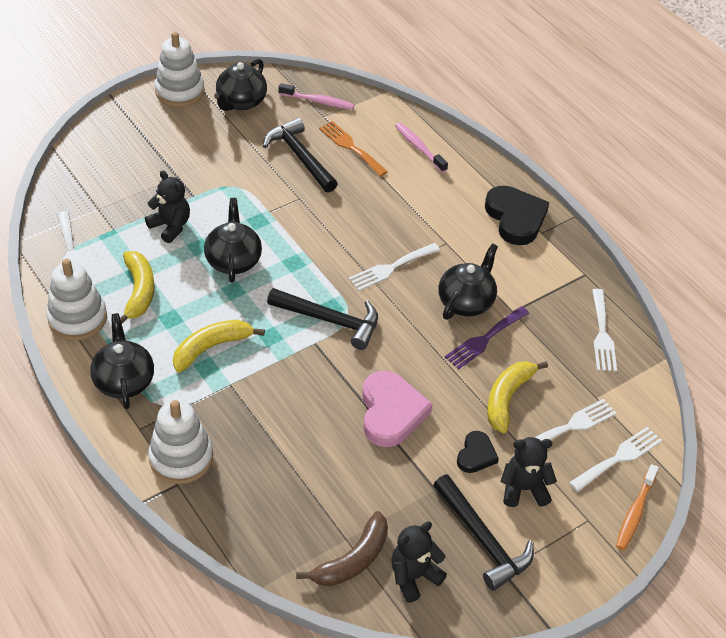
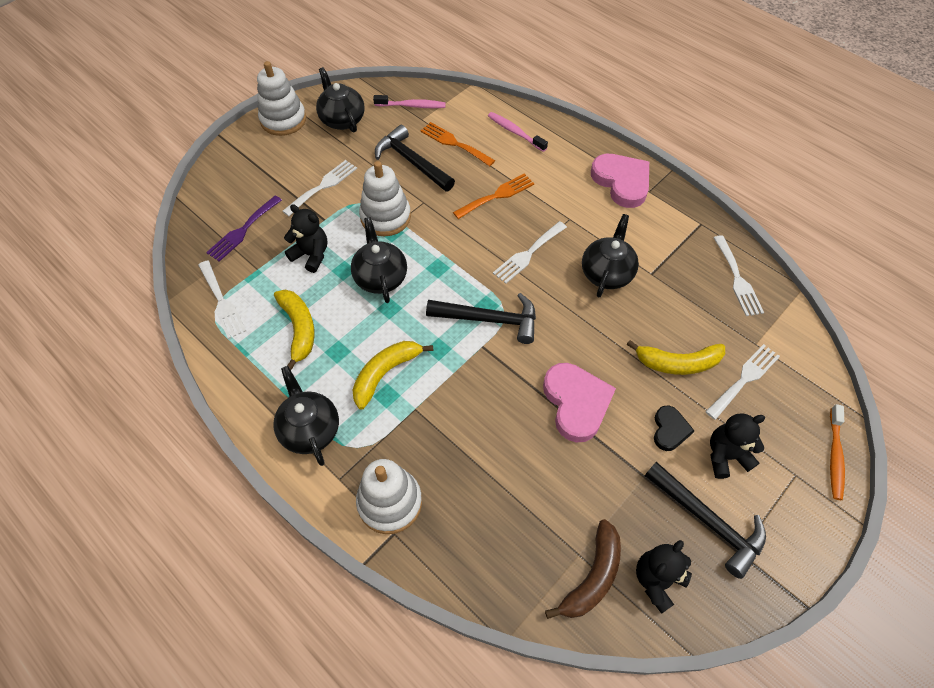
camera: 10 degrees left, 10 degrees up
white stacking toy [46,259,107,341] -> white stacking toy moved to [359,161,411,236]
black teapot [214,59,267,111] -> black teapot turned 135 degrees clockwise [316,67,365,132]
purple fork [445,307,529,369] -> purple fork moved to [206,196,282,262]
black heart [485,186,549,245] -> pink heart [591,154,649,208]
yellow banana [487,361,548,433] -> yellow banana turned 105 degrees counterclockwise [627,340,725,375]
white fork [569,426,662,492] -> white fork moved to [283,160,357,216]
none -> orange fork [453,173,534,219]

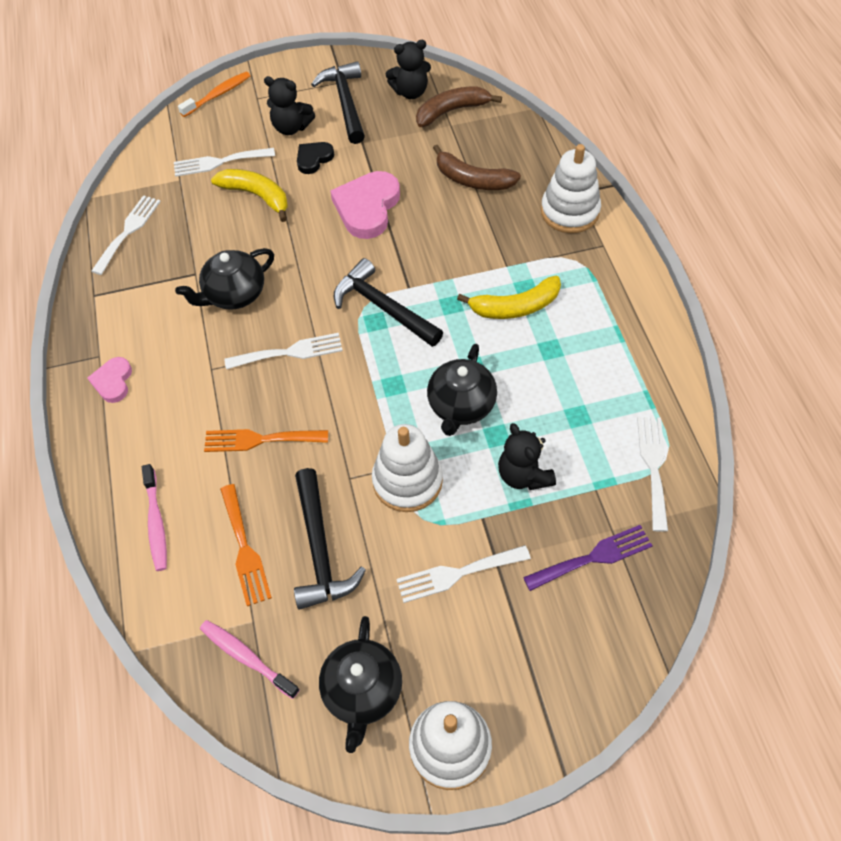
camera: 145 degrees left, 0 degrees up
black teapot [273,366,339,466] -> none
yellow banana [274,290,315,370] -> none
pink heart [591,154,649,208] -> pink heart [87,357,132,403], size x0.55
none -> brown banana [433,145,521,190]

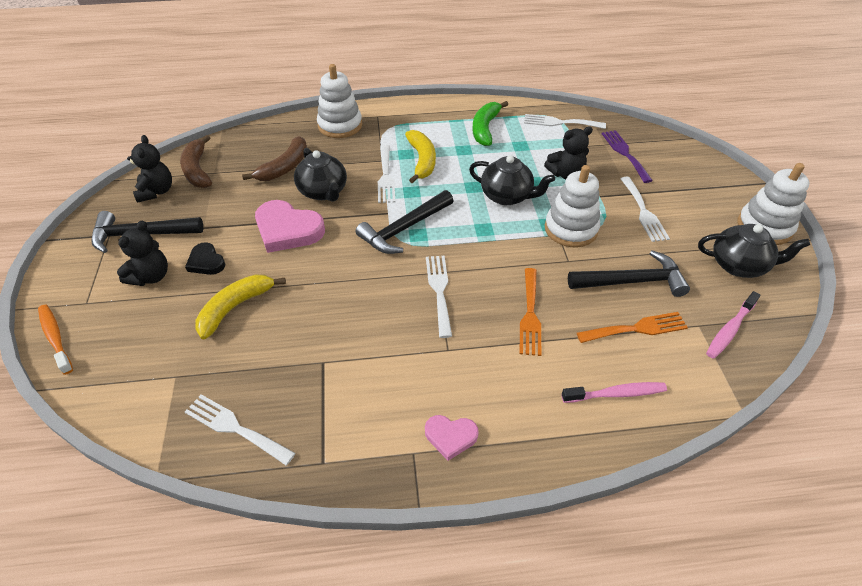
camera: 85 degrees left, 10 degrees down
white fork [174,148,275,177] -> white fork moved to [378,145,395,203]
black teapot [175,248,274,310] -> black teapot moved to [294,148,347,202]
none -> green banana [472,101,508,146]

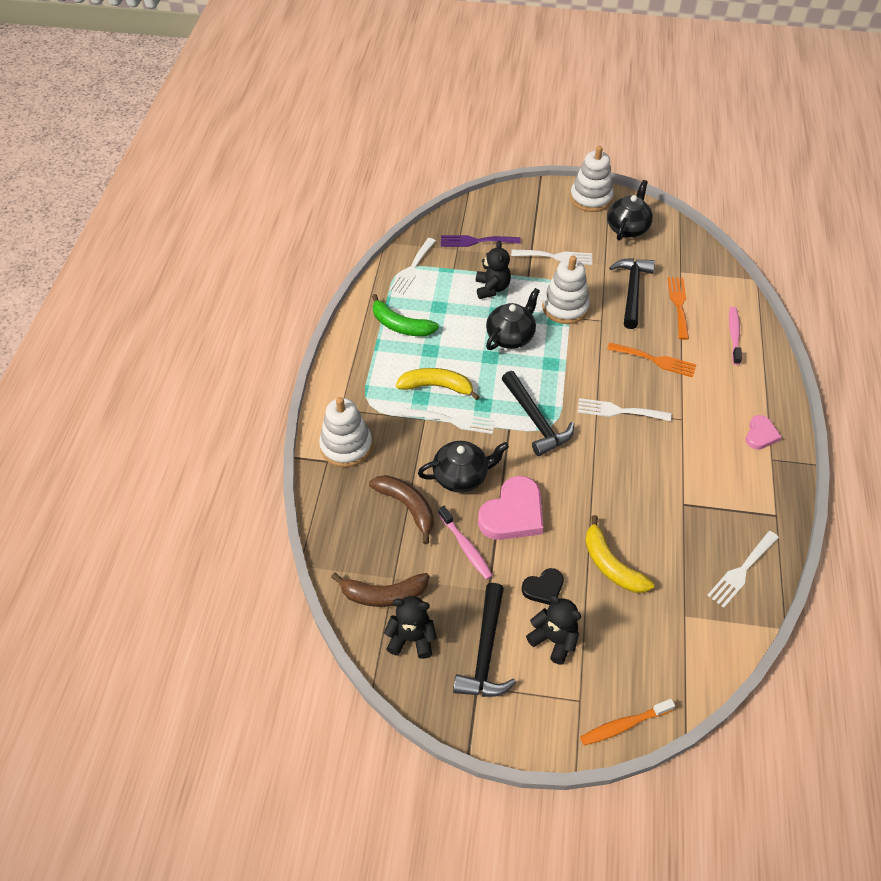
camera: 75 degrees left, 5 degrees up
pink toothbrush [706,291,761,359] -> pink toothbrush moved to [438,506,493,580]

